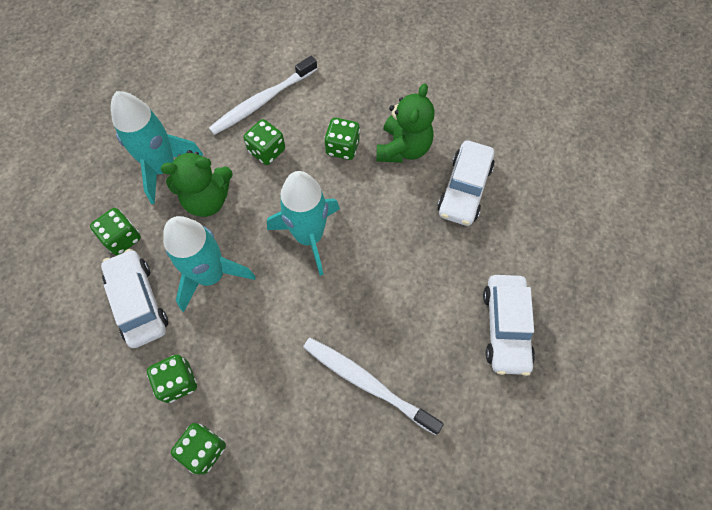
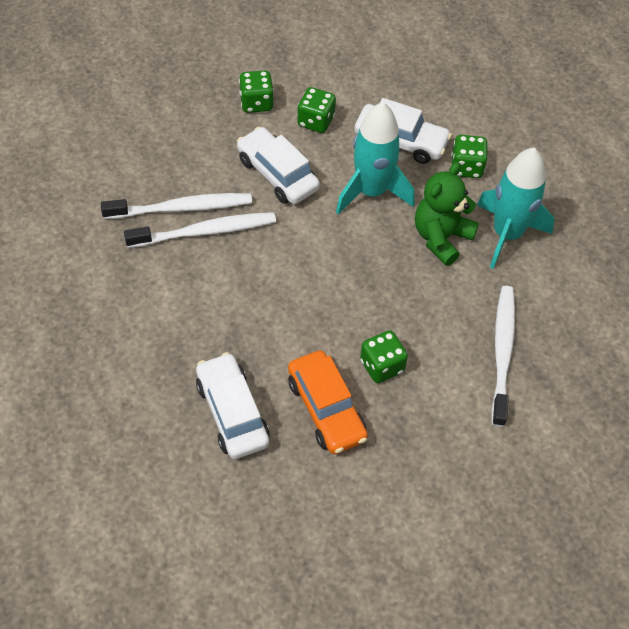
camera: 135 degrees right, 10 degrees down
green dice [244,119,285,165] -> none
turquoise rocket [267,171,340,276] -> none
green teddy bear [376,83,435,163] -> orange car [288,350,368,454]
white car [483,275,535,376] -> white car moved to [237,127,320,204]
none -> white toothbrush [124,212,276,248]

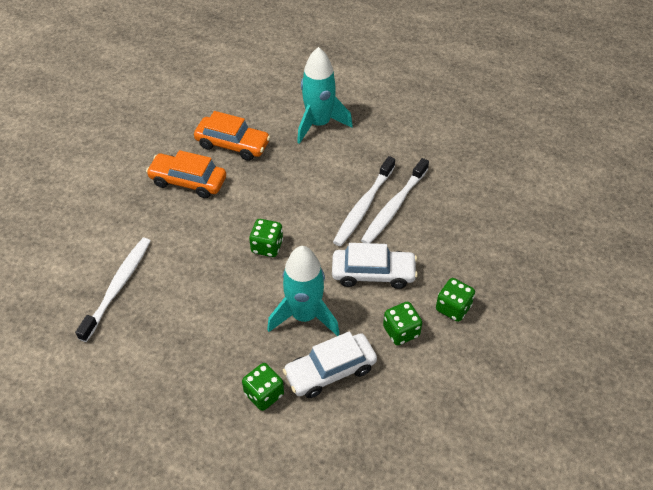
camera: 135 degrees right, 5 degrees down
white car [196,352,270,459] -> orange car [194,111,270,161]
green dice [360,330,408,383] -> green dice moved to [249,219,283,257]
green teddy bear [415,162,479,266] -> none
turquoise rocket [477,148,554,269] -> turquoise rocket moved to [297,47,353,144]
white toothbrush [492,286,515,427] -> white toothbrush turned 120 degrees counterclockwise [75,238,151,342]

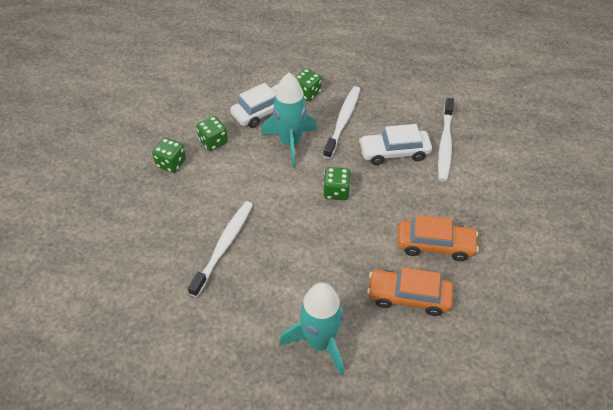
camera: 170 degrees right, 0 degrees up
white car [332,243,418,289] -> white car moved to [359,124,432,165]
white toothbrush [333,156,395,246] -> white toothbrush moved to [323,86,360,159]

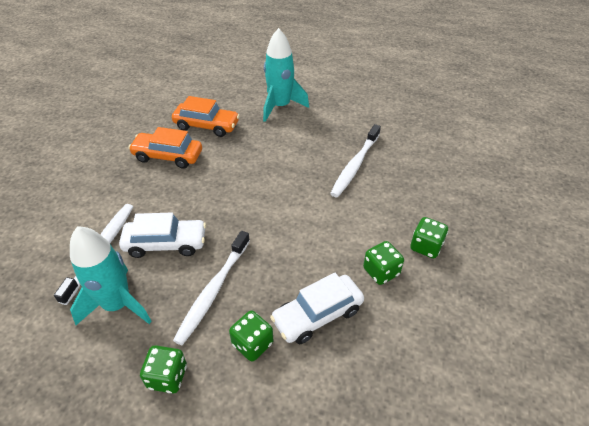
camera: 175 degrees left, 5 degrees down
turquoise rocket [261,73,317,168] -> turquoise rocket moved to [70,226,152,325]
green dice [323,167,350,200] -> green dice moved to [140,345,187,394]

